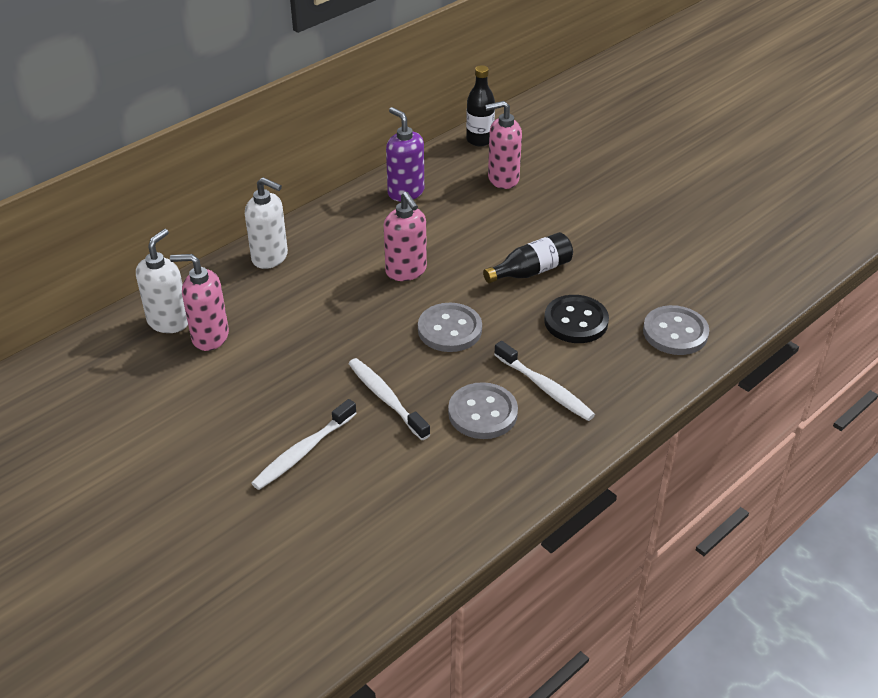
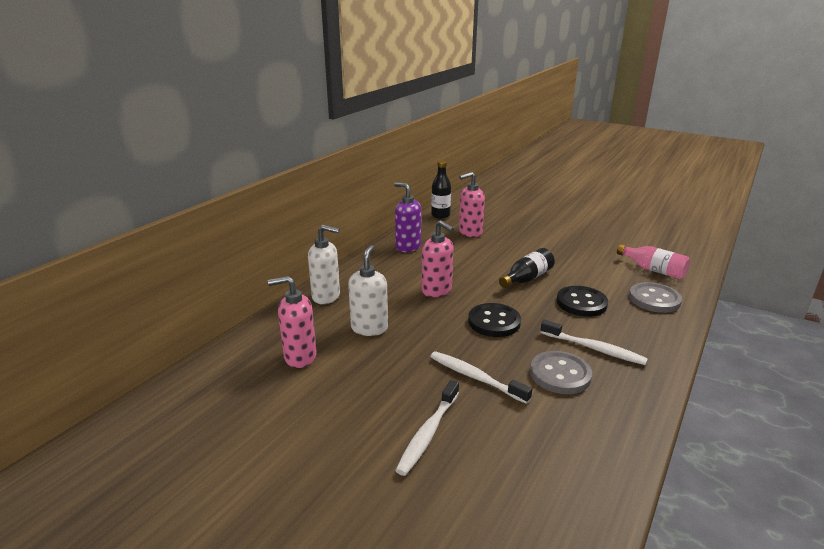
camera: 15 degrees left, 15 degrees down
white soap dispenser [136,229,188,333] -> white soap dispenser moved to [348,245,388,336]
grey button [418,303,482,352] -> black button [468,303,521,337]
none -> pink bottle [617,244,690,279]

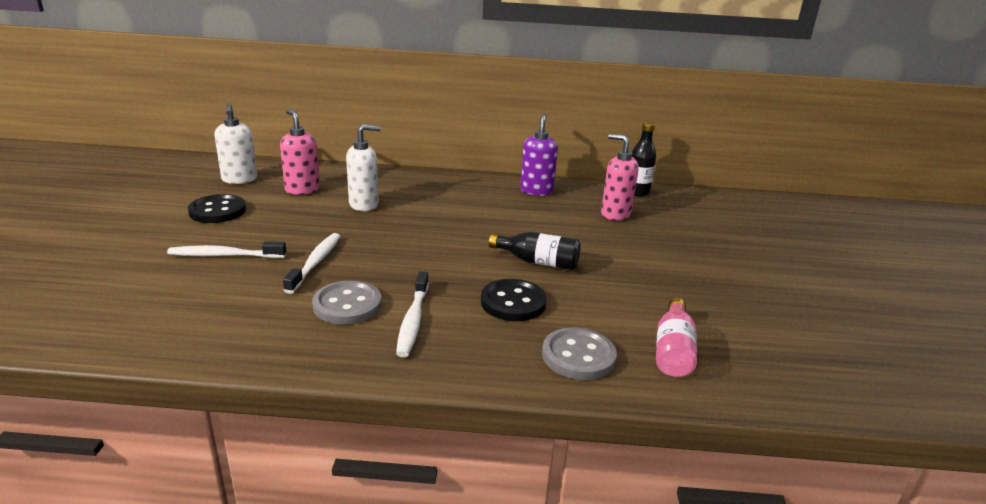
camera: 60 degrees right, 0 degrees up
white soap dispenser [308,225,340,304] -> white soap dispenser moved to [214,103,257,184]
pink soap dispenser [422,220,454,297] -> none
black button [468,303,521,337] -> black button moved to [188,194,246,223]

